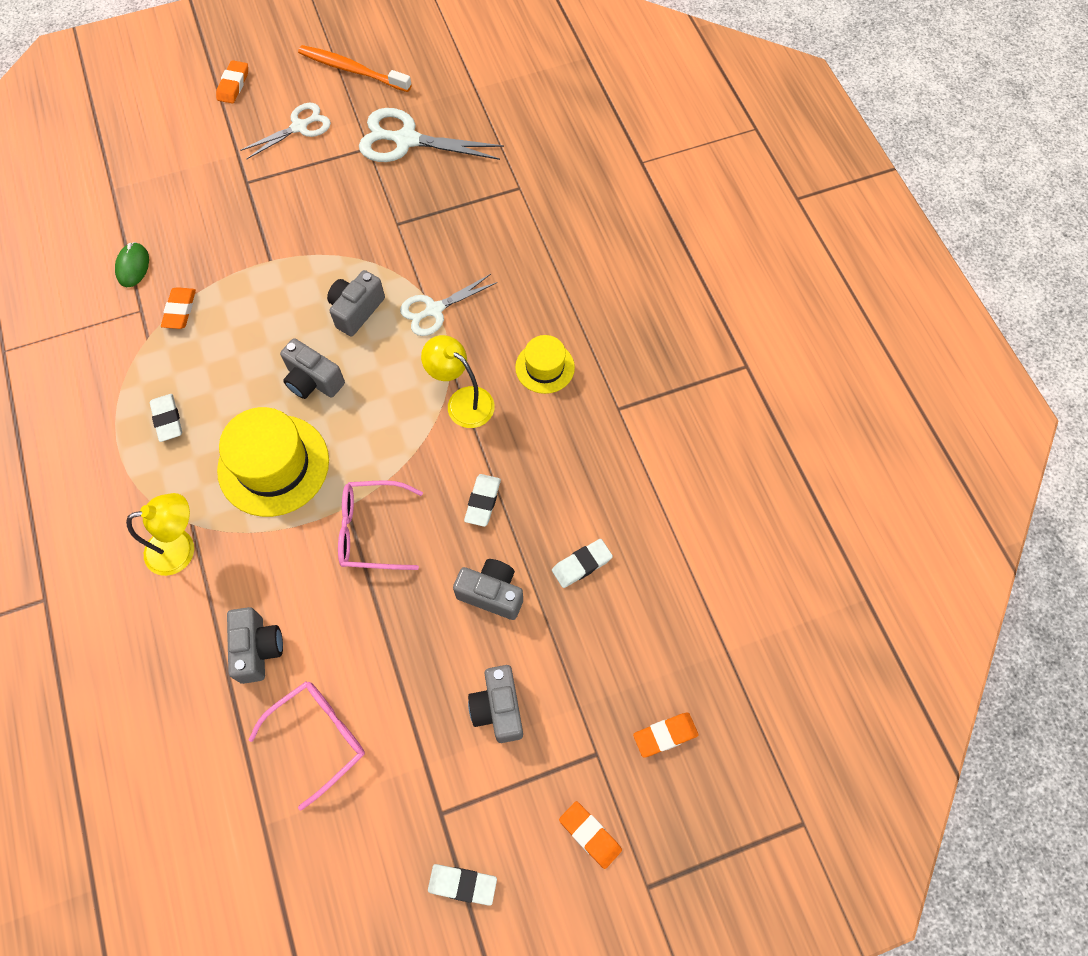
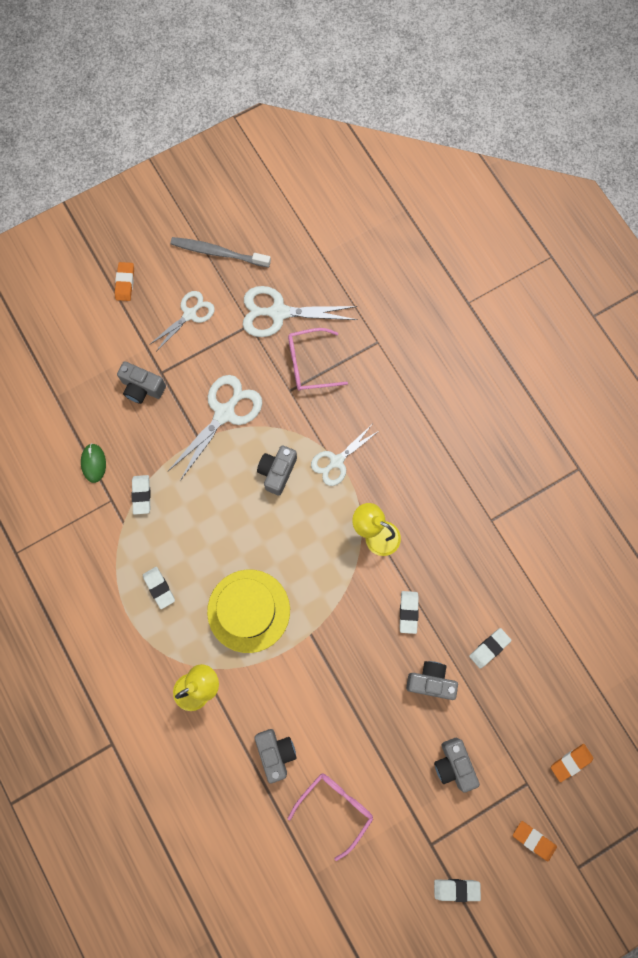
camera: 10 degrees left, 10 degrees up
orange eraser [161,287,196,329] -> white eraser [132,475,151,515]
grey camera [280,338,345,399] -> grey camera moved to [117,361,166,404]
orange toothbrush [298,45,412,92] -> grey toothbrush [171,237,271,268]
pink glasses [338,480,423,570] -> pink glasses moved to [288,328,348,391]
yellow hat [515,335,575,394] -> none
none -> white scissors [167,375,262,481]

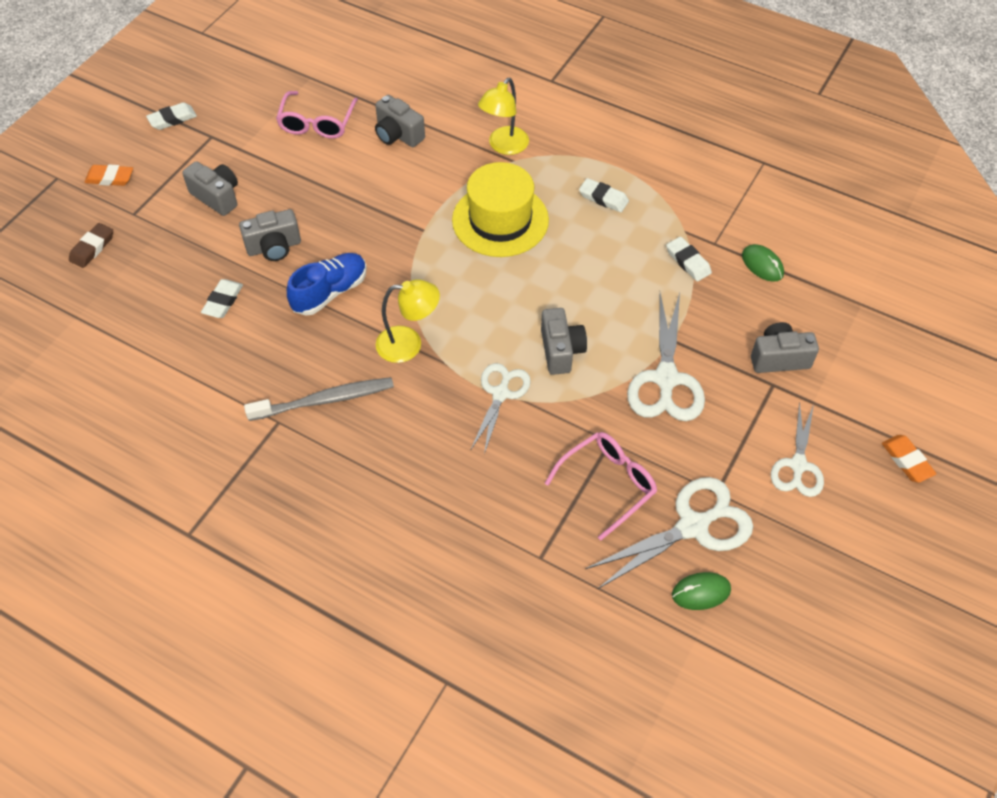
camera: 150 degrees right, 20 degrees down
grey toothbrush [171,237,271,268] -> grey toothbrush moved to [244,377,394,421]
white eraser [400,591,419,634] -> blue shoe [287,253,367,316]
orange eraser [551,744,593,782] -> brown eraser [69,223,113,268]
none -> green mouse [672,572,731,610]

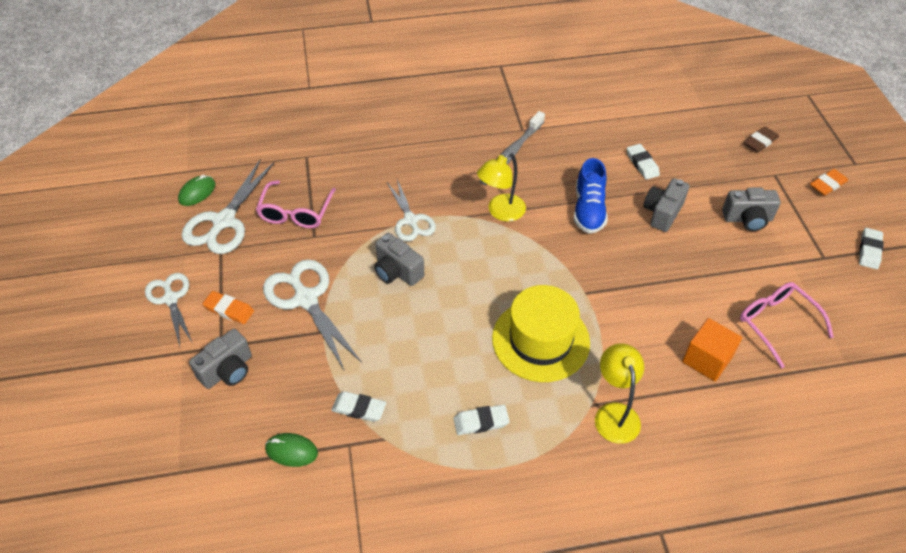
camera: 140 degrees right, 5 degrees down
brown eraser [69,223,113,268] -> brown eraser turned 60 degrees clockwise [744,127,779,152]
grey camera [375,95,425,147] -> orange cube [682,318,742,381]
orange eraser [882,435,937,483] -> orange eraser moved to [202,291,254,324]

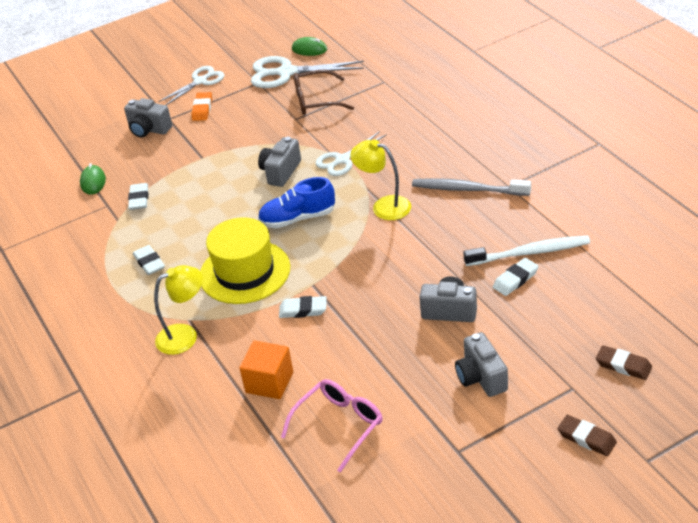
camera: 75 degrees right, 10 degrees down
pink glasses [256,180,336,228] -> brown glasses [294,70,354,115]
white scissors [263,259,362,371] -> none
blue shoe [574,158,608,234] -> blue shoe moved to [258,177,335,228]
orange eraser [810,169,848,196] -> brown eraser [557,415,617,456]
white eraser [859,228,884,269] -> white eraser moved to [279,296,327,318]
none -> white toothbrush [464,235,590,266]

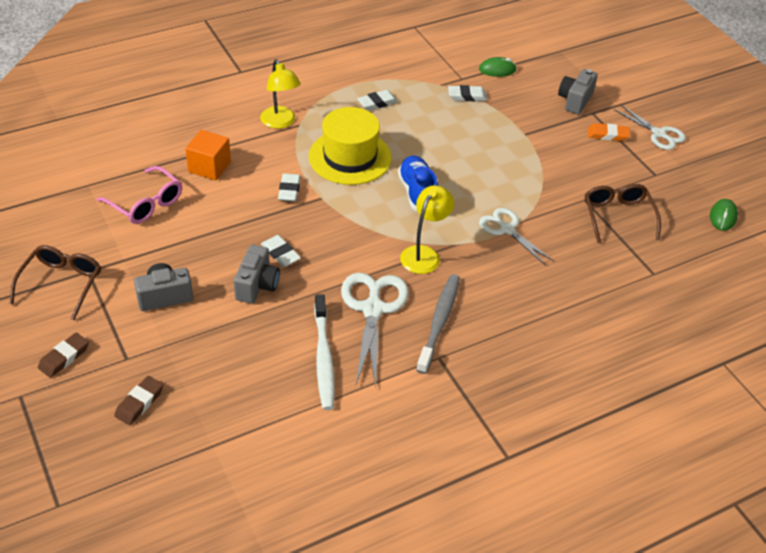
camera: 85 degrees right, 5 degrees up
white scissors [251,56,364,88] -> white scissors moved to [341,273,409,388]
grey camera [258,137,301,187] -> none
white eraser [493,258,539,296] -> white eraser moved to [261,235,301,267]
none -> brown glasses [9,245,101,320]

